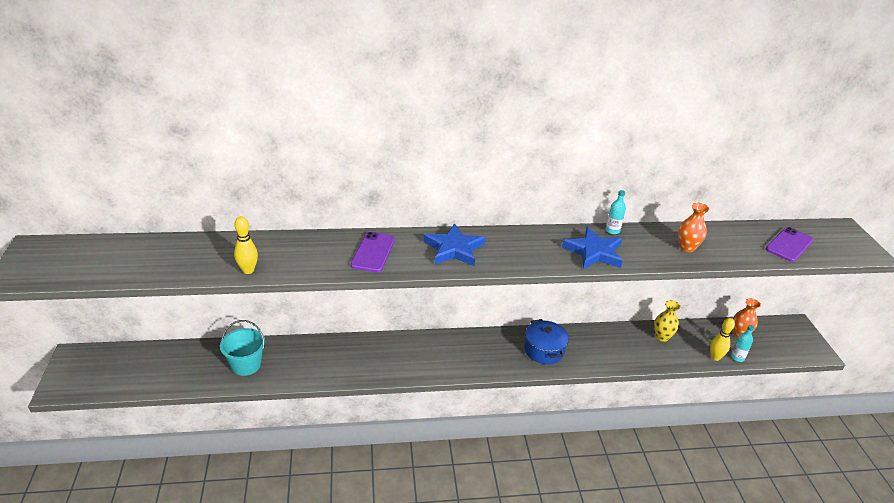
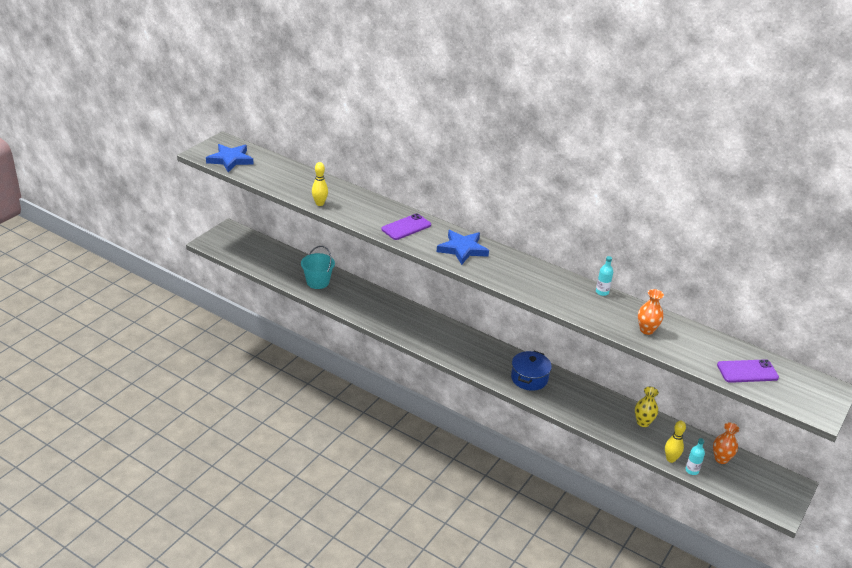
camera: 40 degrees right, 0 degrees up
blue star [562,227,623,269] -> blue star moved to [206,144,254,172]

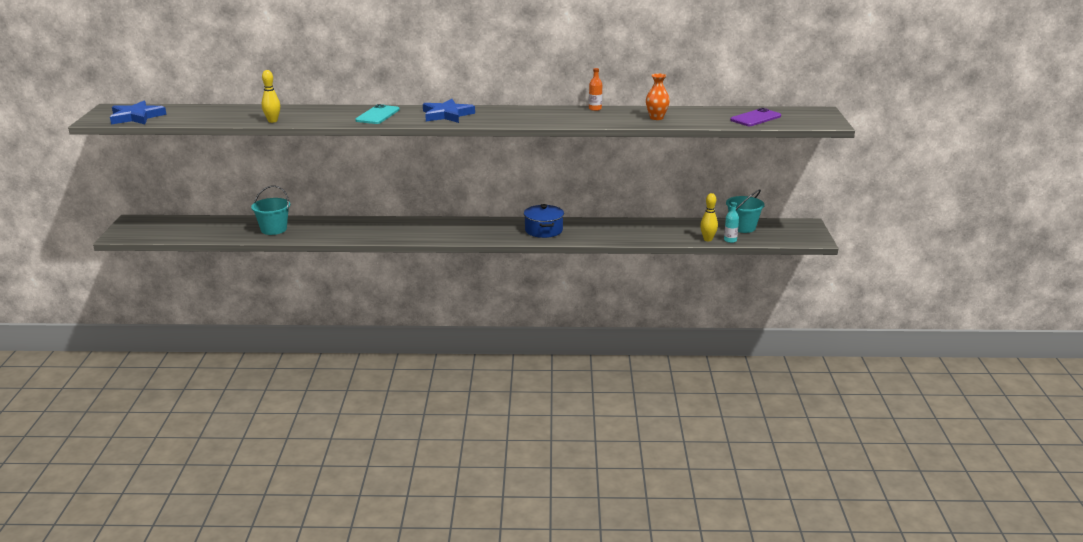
camera: 30 degrees left, 10 degrees down
purple phone [381,213,431,240] -> turquoise phone [355,104,400,124]
turquoise bottle [596,256,613,296] -> orange bottle [589,68,602,111]
yellow vase [635,387,659,427] -> none
orange vase [713,422,740,464] -> turquoise bucket [726,190,764,233]

